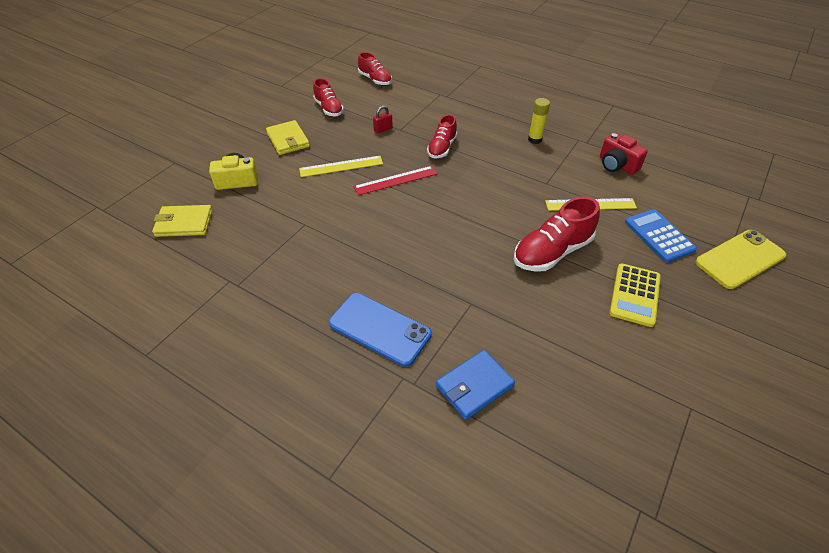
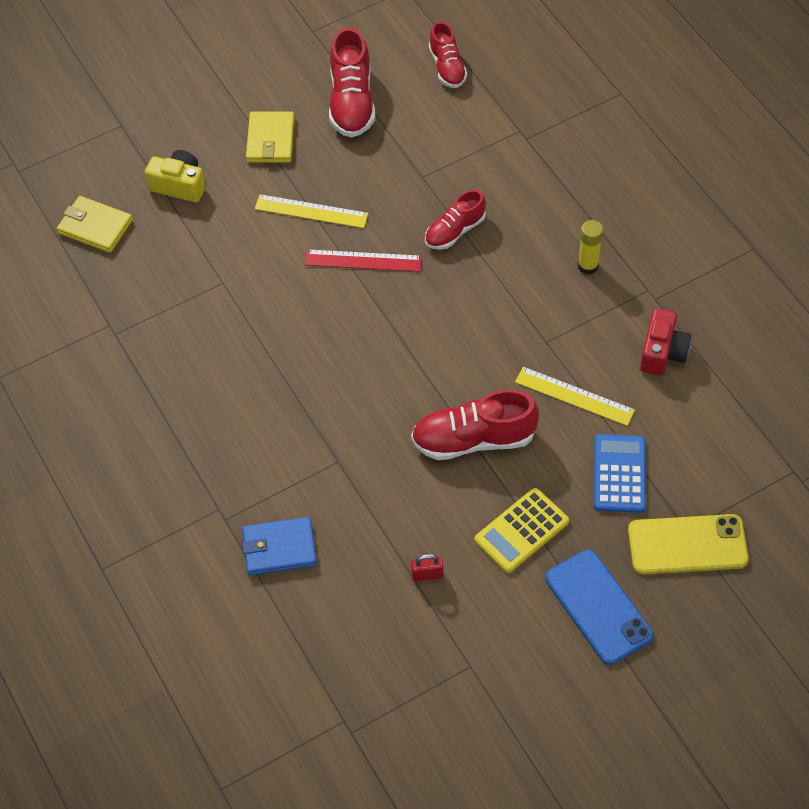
camera: 30 degrees right, 10 degrees up
red shoe [313,78,344,116] -> red shoe [329,27,375,138], size x1.58
blue phone [329,293,432,367] -> blue phone moved to [545,549,653,665]
red padlock [373,106,393,134] -> red padlock moved to [411,554,444,582]
red camera [600,133,648,175] -> red camera turned 150 degrees counterclockwise [640,308,692,376]

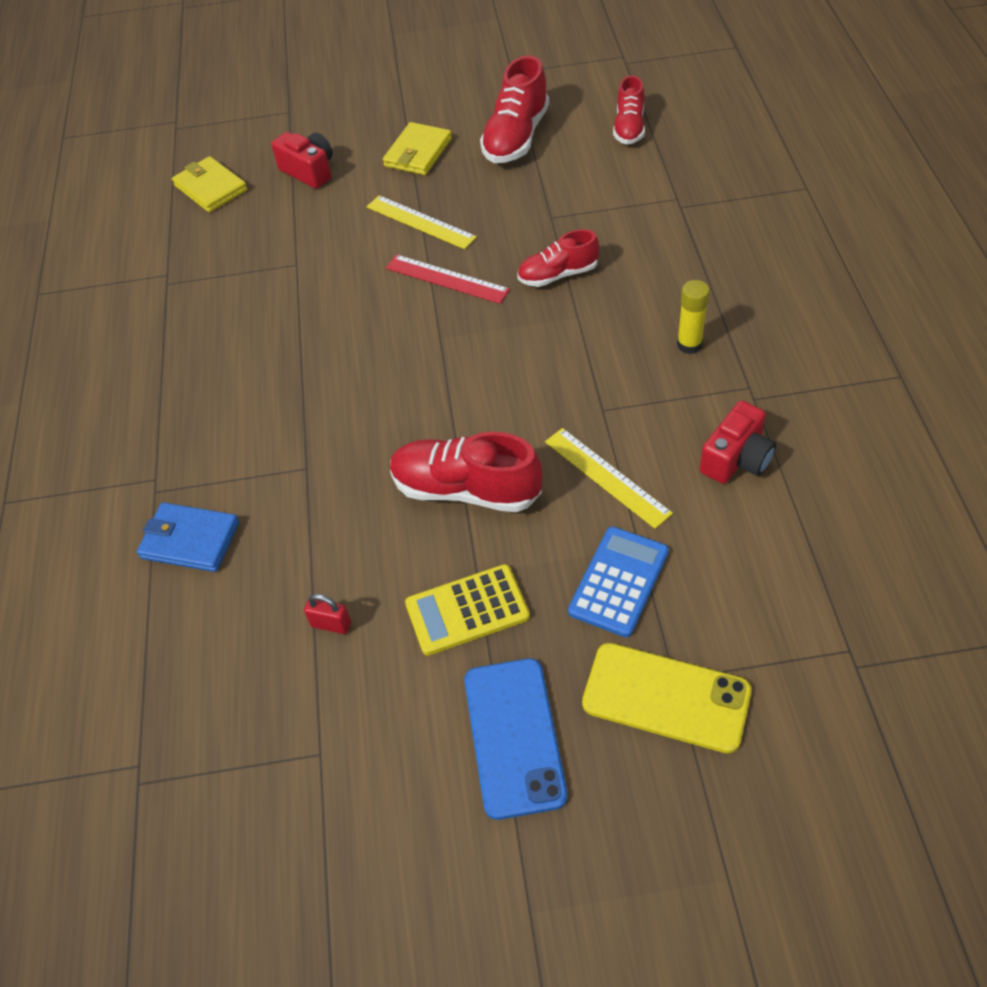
camera: 25 degrees right, 5 degrees down
yellow camera [145,150,205,202] -> red camera [271,132,333,189]

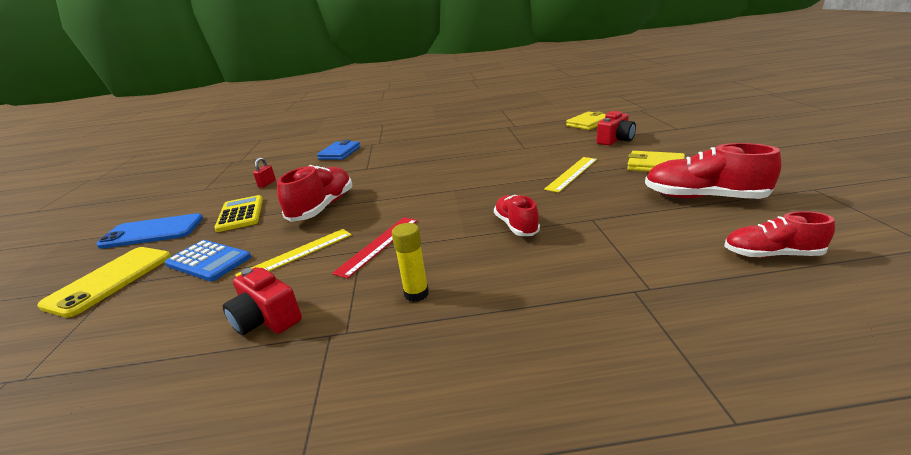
camera: 90 degrees right, 25 degrees down
red ruler [386,254,510,304] -> red ruler moved to [332,217,418,279]

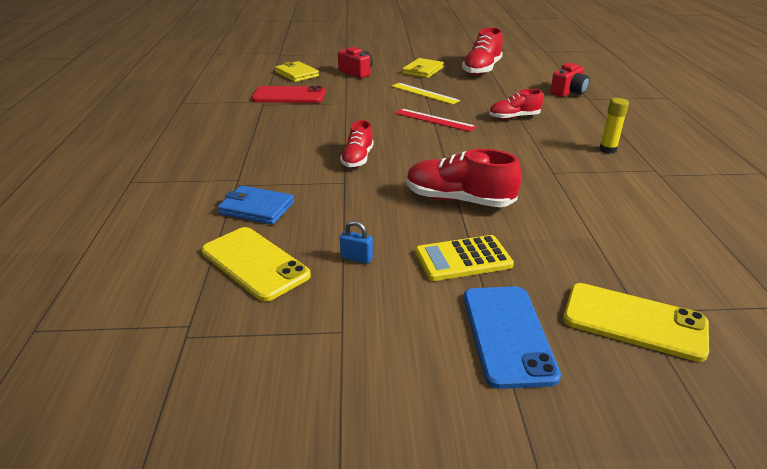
camera: 90 degrees left, 5 degrees up
blue calculator [165,240,251,281] -> none
red camera [223,267,302,335] -> red camera moved to [550,63,590,97]
yellow ruler [235,229,351,277] -> none
red padlock [253,157,276,188] -> blue padlock [340,221,373,264]
red ruler [332,217,418,279] -> red ruler moved to [395,109,477,132]
red shoe [724,211,835,258] -> red shoe moved to [340,120,374,167]
none -> yellow phone [201,227,311,302]
none -> red phone [251,86,325,103]

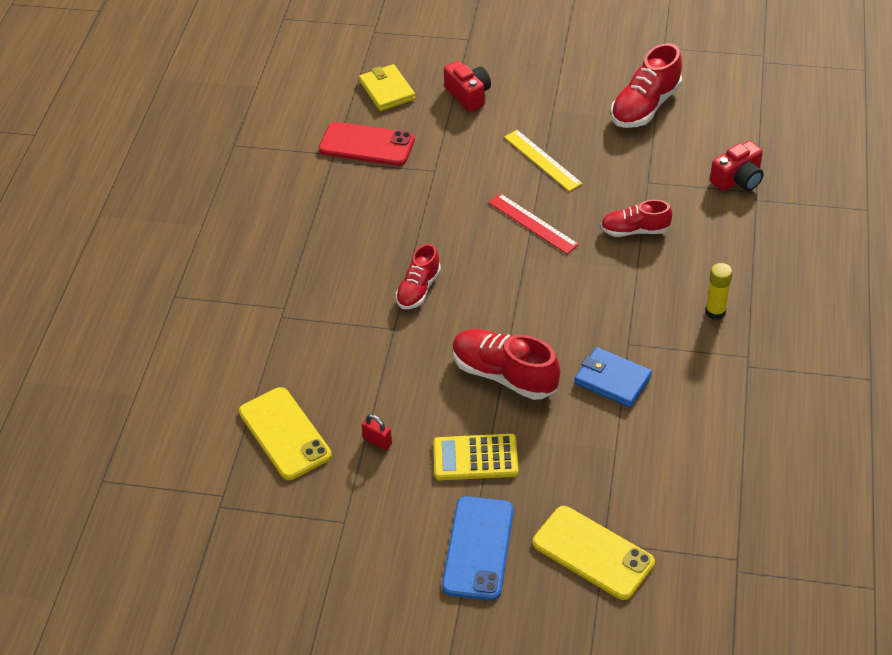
camera: 15 degrees right, 15 degrees up
blue wallet [218,185,294,225] -> blue wallet moved to [574,347,652,408]
blue padlock [340,221,373,264] -> red padlock [361,414,392,450]
yellow wallet [402,58,444,78] -> none

